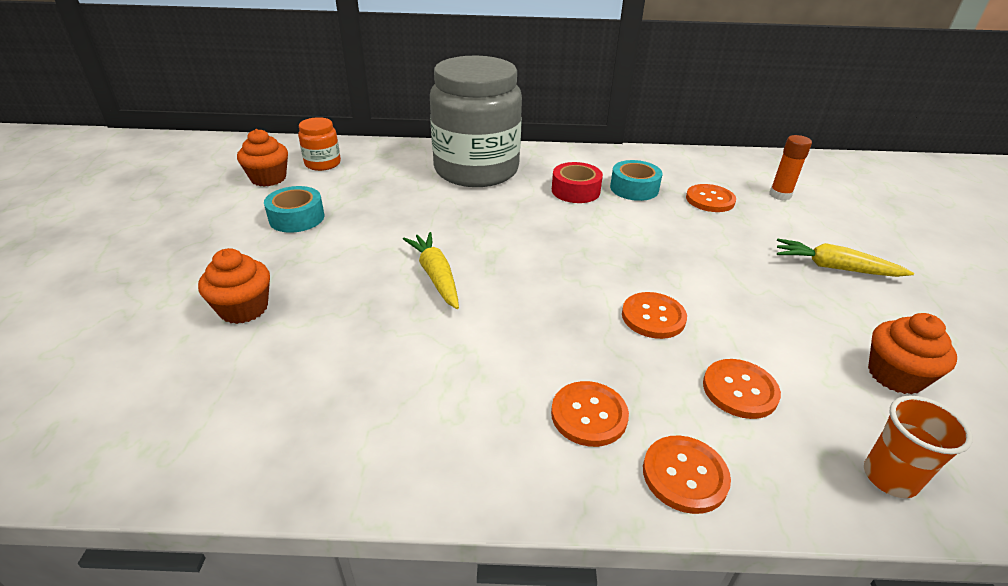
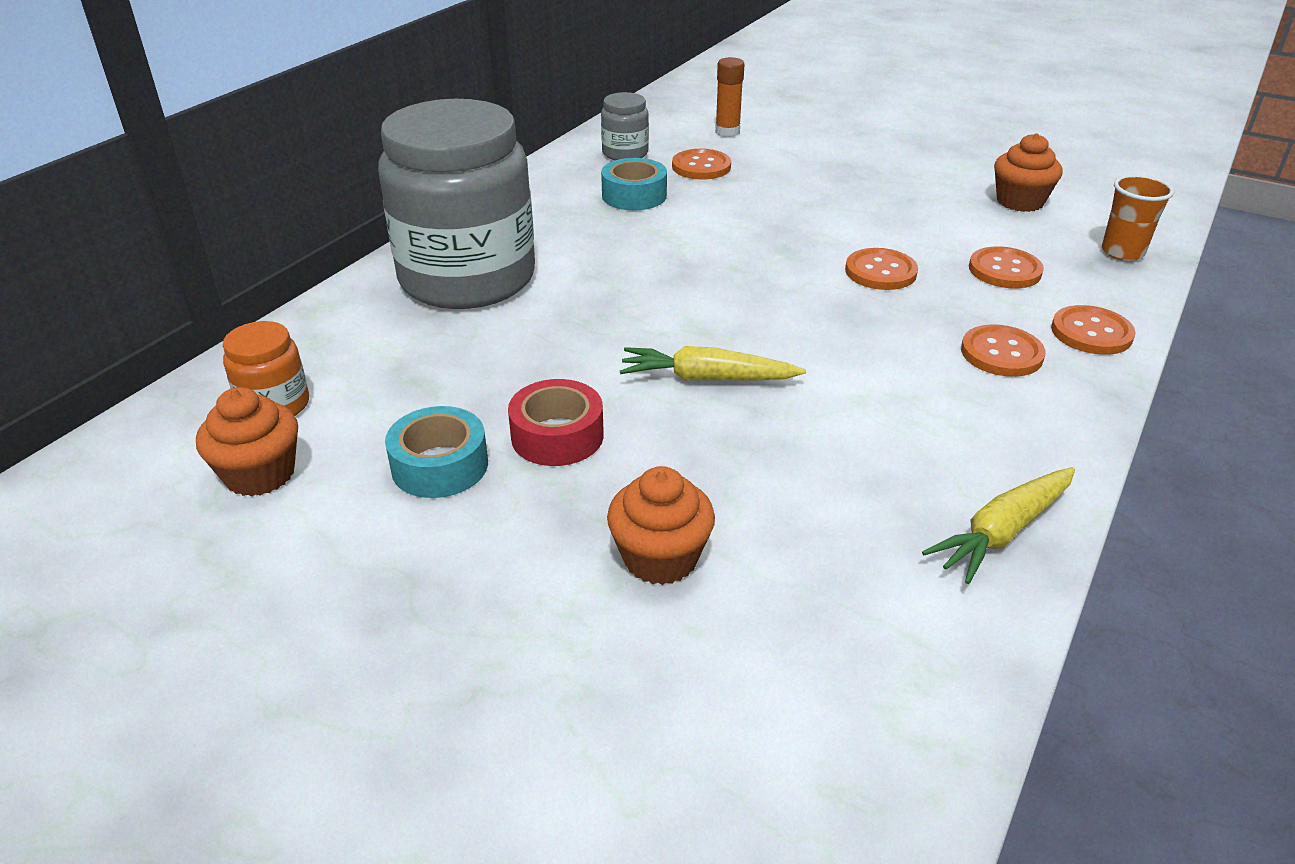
camera: 60 degrees left, 0 degrees up
red tape [552,162,603,203] -> red tape moved to [508,379,604,466]
yellow carrot [777,238,914,277] -> yellow carrot moved to [922,467,1075,584]
none -> grey jar [601,92,649,160]

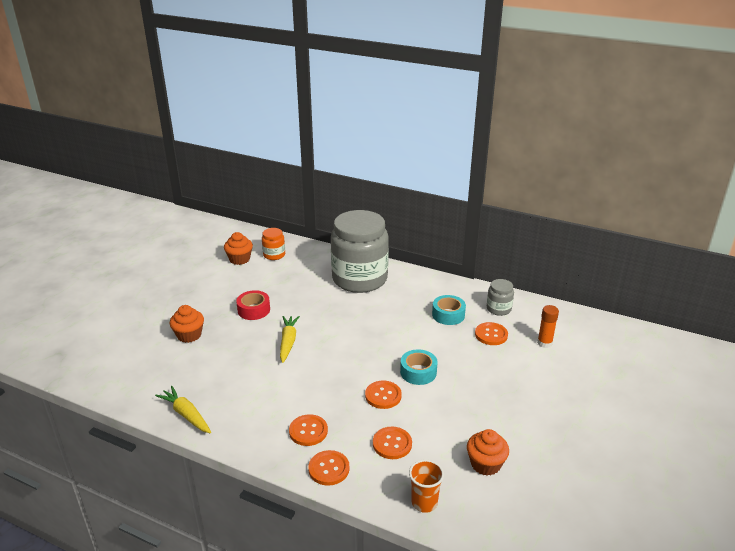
camera: 85 degrees right, 5 degrees down
turquoise tape [385,406,488,498] -> turquoise tape moved to [400,349,438,385]

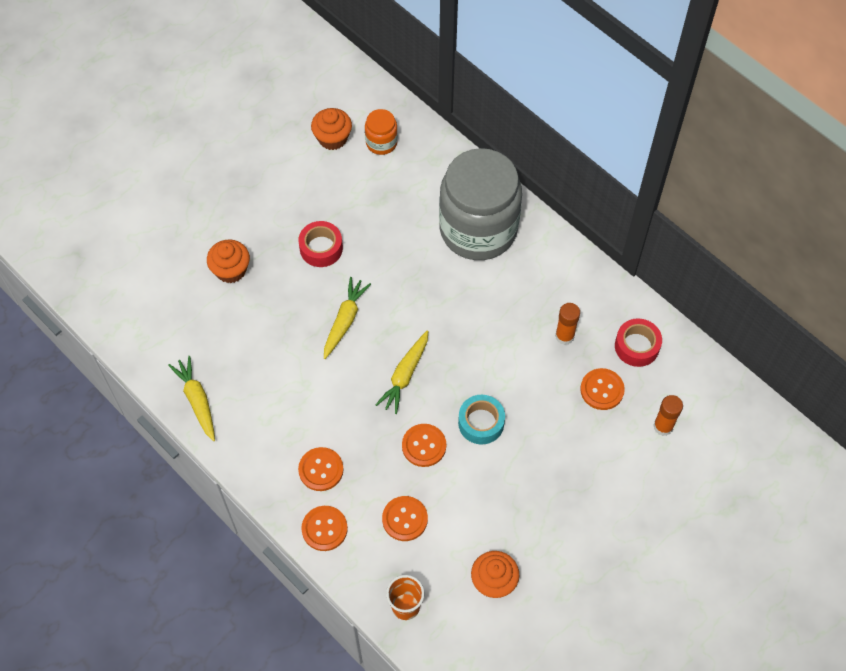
camera: 20 degrees right, 30 degrees up
turquoise tape [432,295,466,325] -> orange glue stick [555,303,580,345]
grey jar [487,279,514,316] -> red tape [615,318,662,367]
none -> yellow carrot [375,331,428,414]

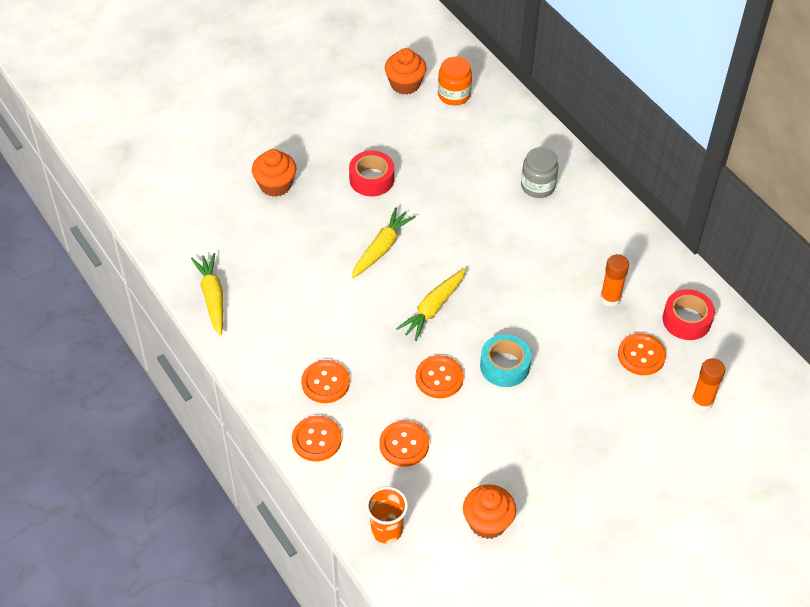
camera: 10 degrees right, 10 degrees down
grey jar [439,148,522,260] -> grey jar [521,147,559,198], size x0.42

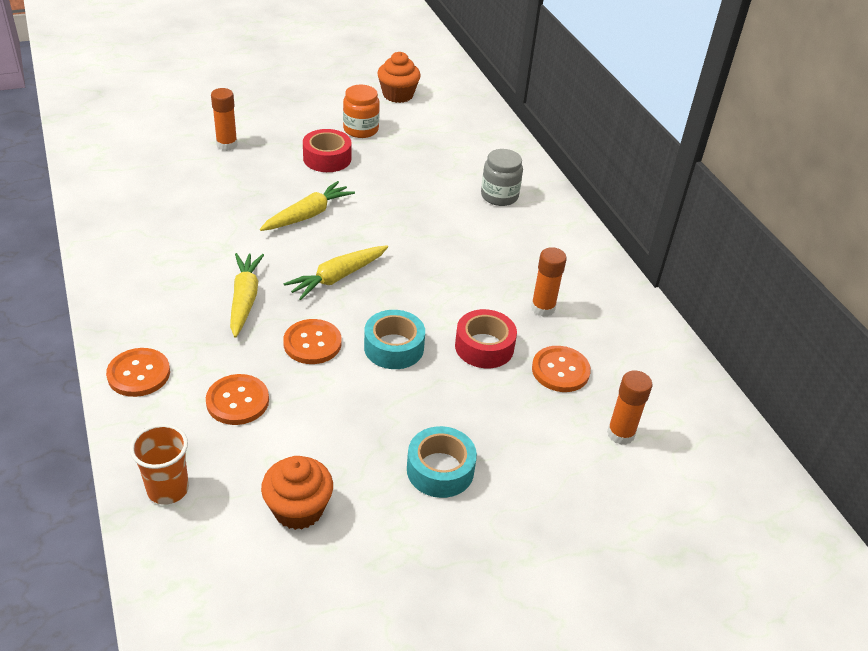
camera: 10 degrees right, 10 degrees down
yellow carrot [191,253,223,336] -> yellow carrot moved to [230,253,264,338]
orange cupcake [252,149,296,197] -> orange glue stick [211,88,238,151]
orange button [301,360,350,403] -> none
orange jar [438,57,472,105] -> orange jar moved to [343,85,380,138]
red tape [663,289,715,340] -> red tape moved to [455,309,517,368]
none -> turquoise tape [407,426,477,498]

